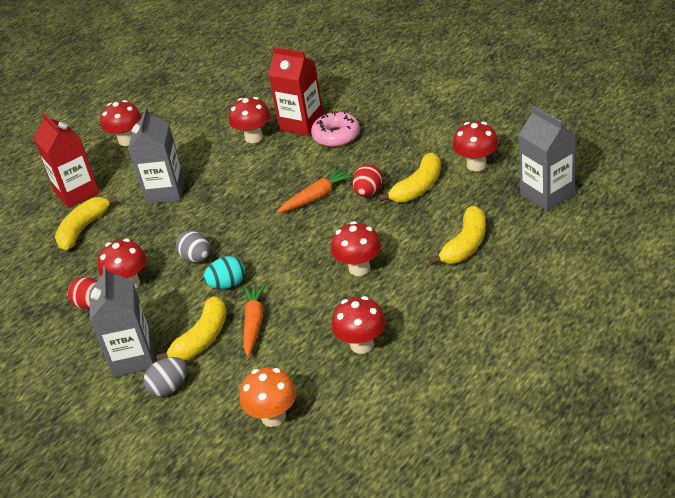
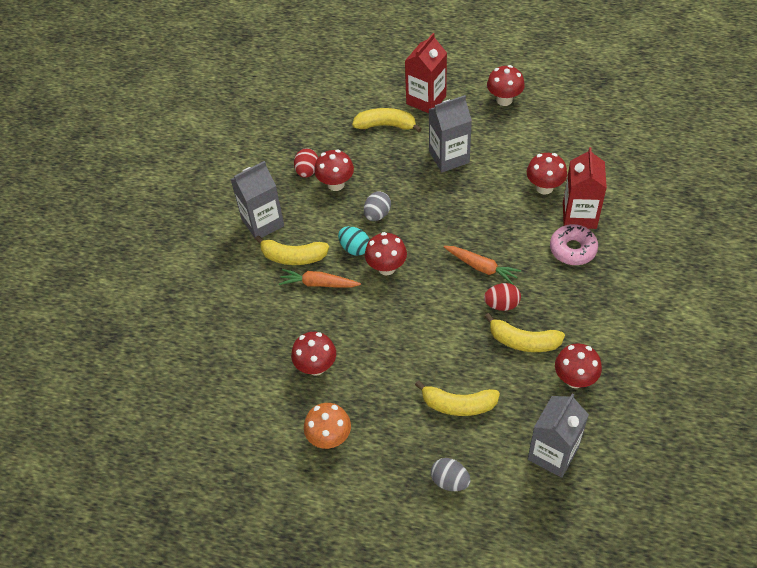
camera: 65 degrees right, 15 degrees up
grey egg [144,357,187,397] -> grey egg moved to [431,458,470,491]
orange mushroom [240,367,296,427] -> orange mushroom moved to [304,403,351,449]
orange carrot [243,283,267,357] -> orange carrot turned 150 degrees counterclockwise [279,269,361,288]
red mushroom [331,221,381,276] -> red mushroom moved to [365,232,407,276]

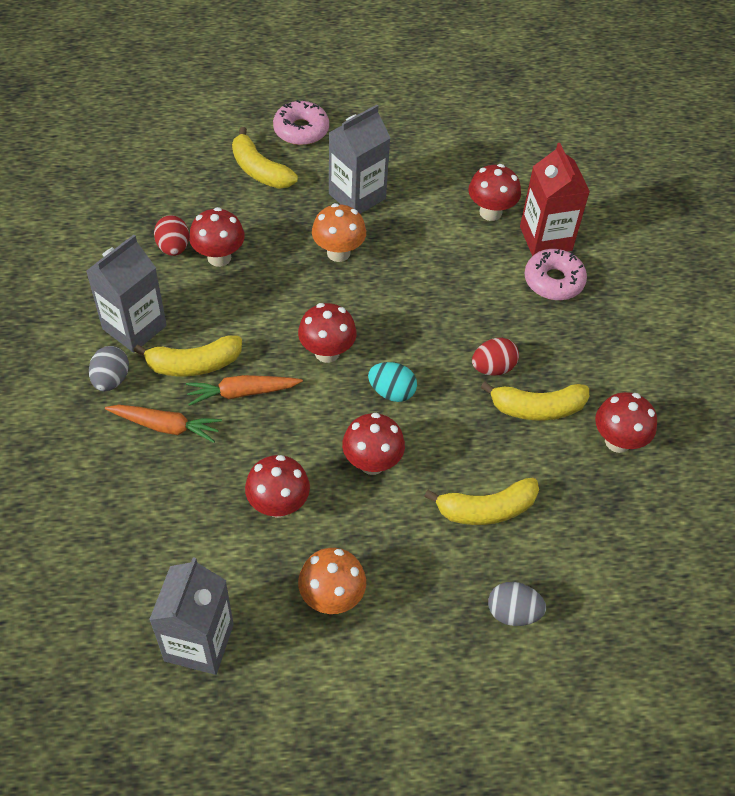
camera: 25 degrees left, 0 degrees up
turquoise egg [338,226,369,256] -> turquoise egg moved to [368,362,417,402]
yellow banana [352,108,422,132] -> yellow banana turned 120 degrees counterclockwise [232,127,298,189]
grey egg [364,192,391,221] -> grey egg moved to [89,346,129,391]
red carton [405,33,447,113] -> pink donut [273,100,329,145]
orange carrot [444,246,521,285] -> orange carrot moved to [105,405,222,443]
red mushroom [487,65,525,106] -> red mushroom moved to [342,413,405,475]
grey carton [528,393,589,478] -> grey carton moved to [149,557,234,675]
none -> orange mushroom [312,203,366,262]

